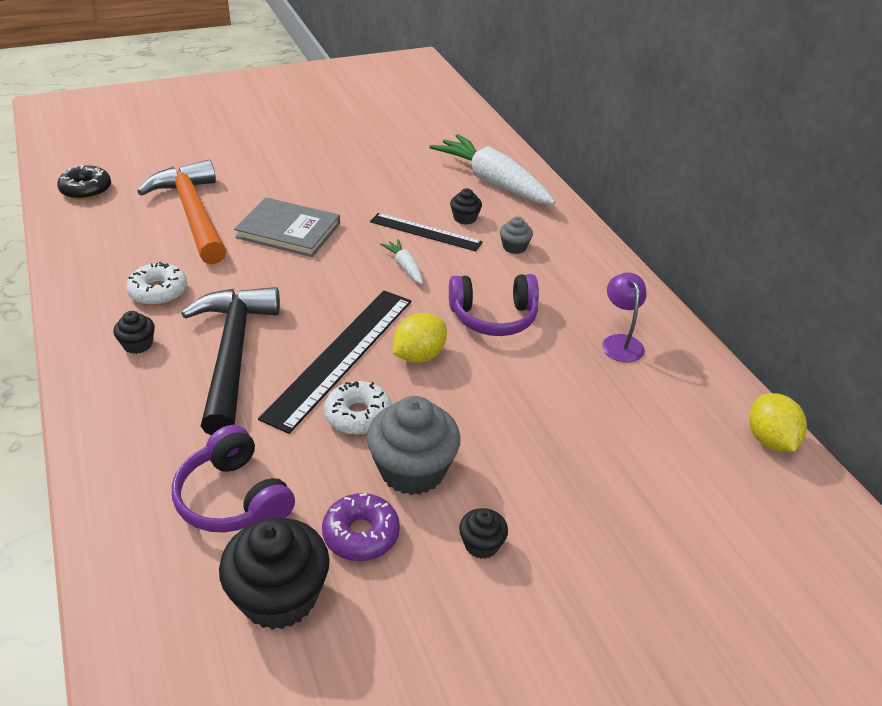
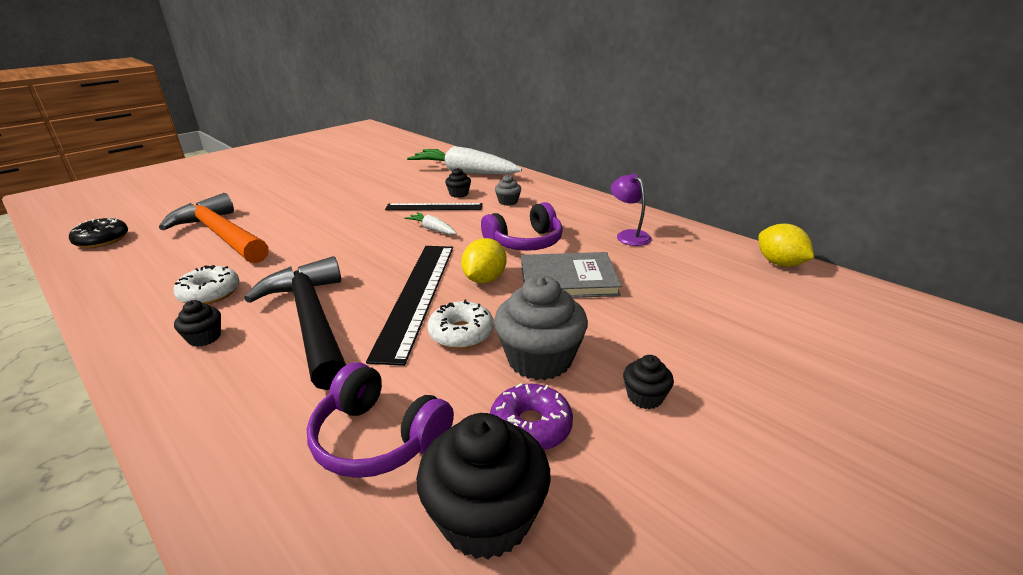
camera: 20 degrees left, 10 degrees down
grey book [234,197,340,257] -> grey book moved to [521,252,622,298]

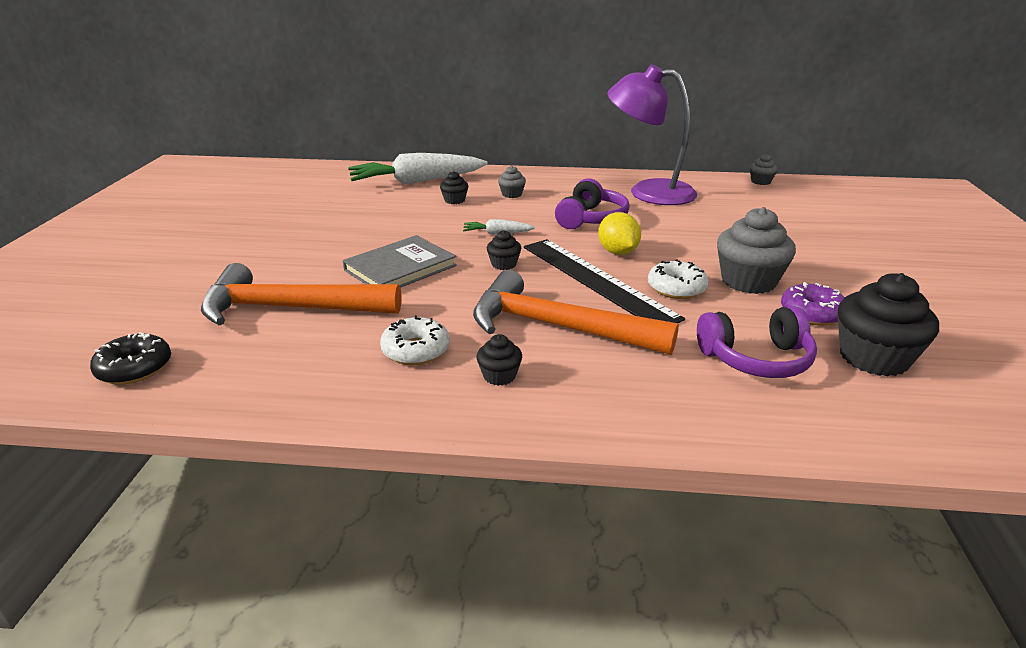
camera: 40 degrees left, 0 degrees up
black hammer [244,256,346,390] -> orange hammer [473,270,679,355]
black ruler [385,203,483,210] -> none
grey book [521,252,622,298] -> grey book moved to [343,235,457,288]
purple lamp [611,173,652,246] -> purple lamp [608,64,697,205], size x2.11
black cupcake [623,355,674,409] -> black cupcake moved to [487,230,521,270]
yellow lemon [758,224,814,267] -> grey cupcake [750,154,778,185]

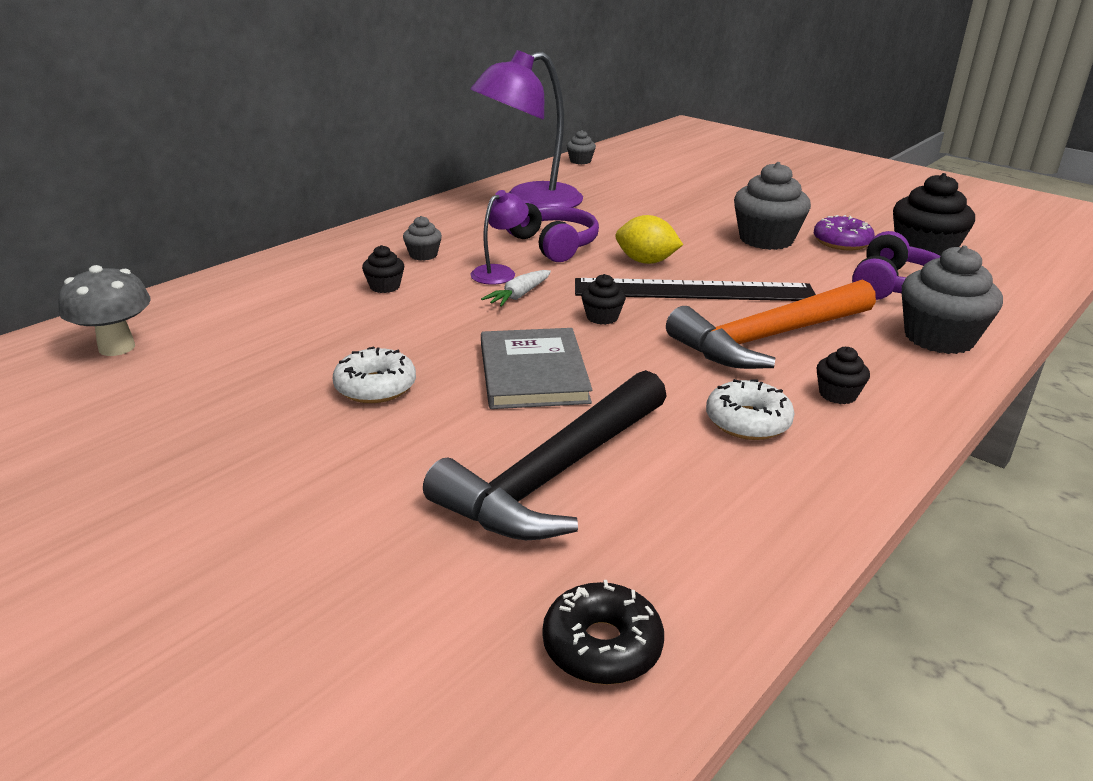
camera: 55 degrees left, 0 degrees up
orange hammer [201,263,401,325] -> black hammer [423,370,667,540]
white carrot [348,153,488,184] -> none
white donut [648,259,709,299] -> white donut moved to [333,346,416,403]
none -> grey mushroom [58,265,151,356]
none -> purple lamp [470,190,529,285]
none -> grey cupcake [901,245,1003,354]

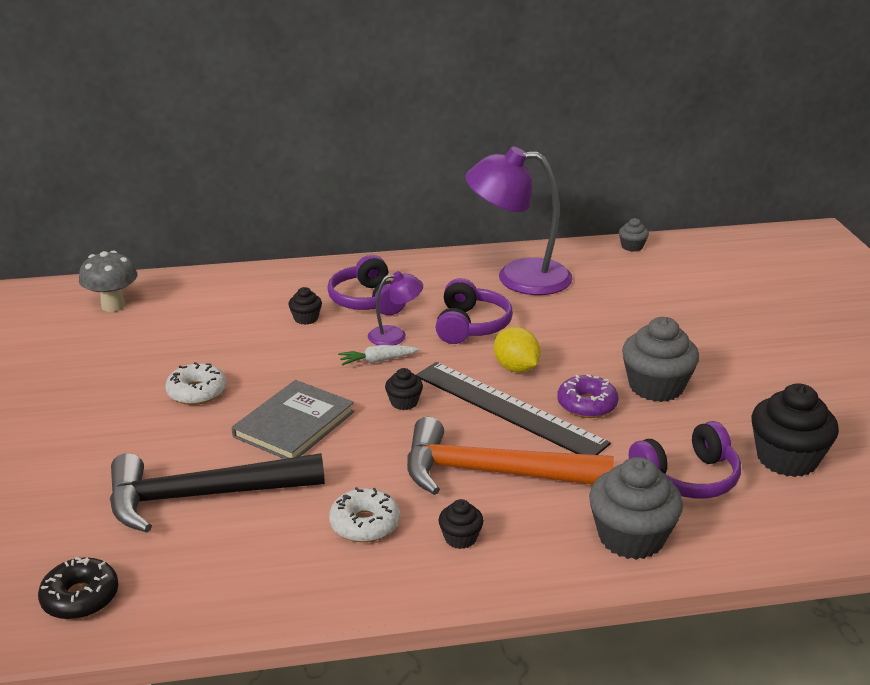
camera: 40 degrees right, 0 degrees up
grey cupcake [403,216,442,261] -> purple headphones [327,255,406,315]
purple donut [814,215,875,251] -> purple donut moved to [557,374,619,418]

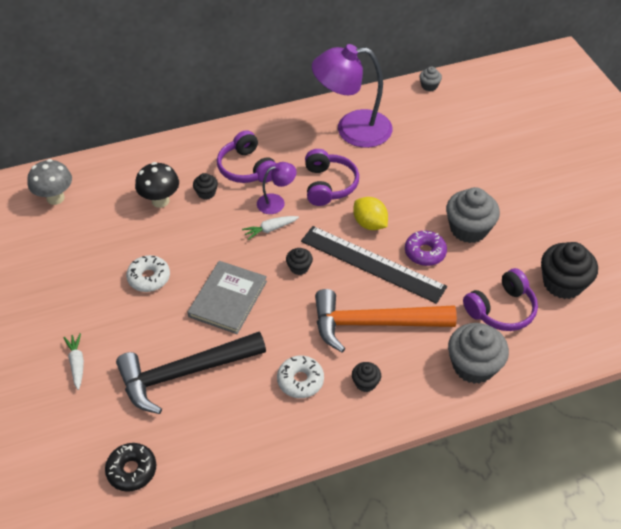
camera: 10 degrees left, 20 degrees up
none -> white carrot [63,333,84,390]
none -> black mushroom [135,162,179,208]

